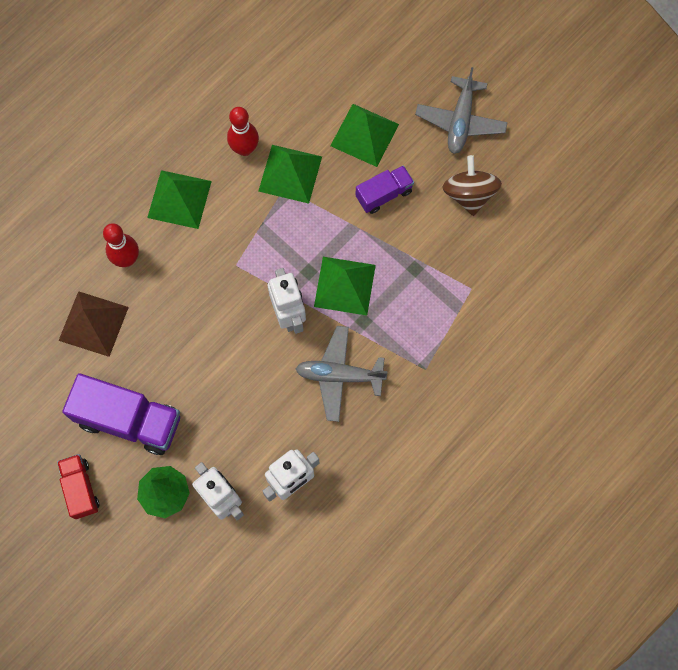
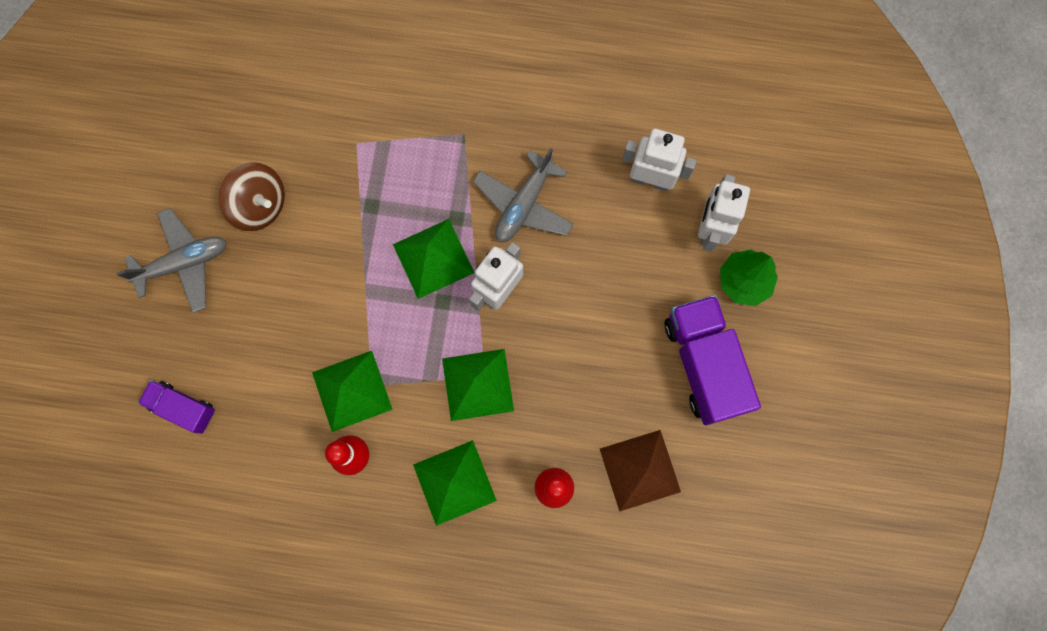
camera: 125 degrees left, 5 degrees up
red truck [57,454,99,519] -> none
grey plane [296,326,388,422] -> grey plane turned 60 degrees clockwise [473,148,574,242]
green pyramid [330,104,399,167] -> green pyramid moved to [442,349,514,421]
purple truck [356,165,414,214] -> purple truck moved to [138,380,215,434]
brown spinning top [442,155,502,216] -> brown spinning top turned 105 degrees counterclockwise [219,162,285,231]

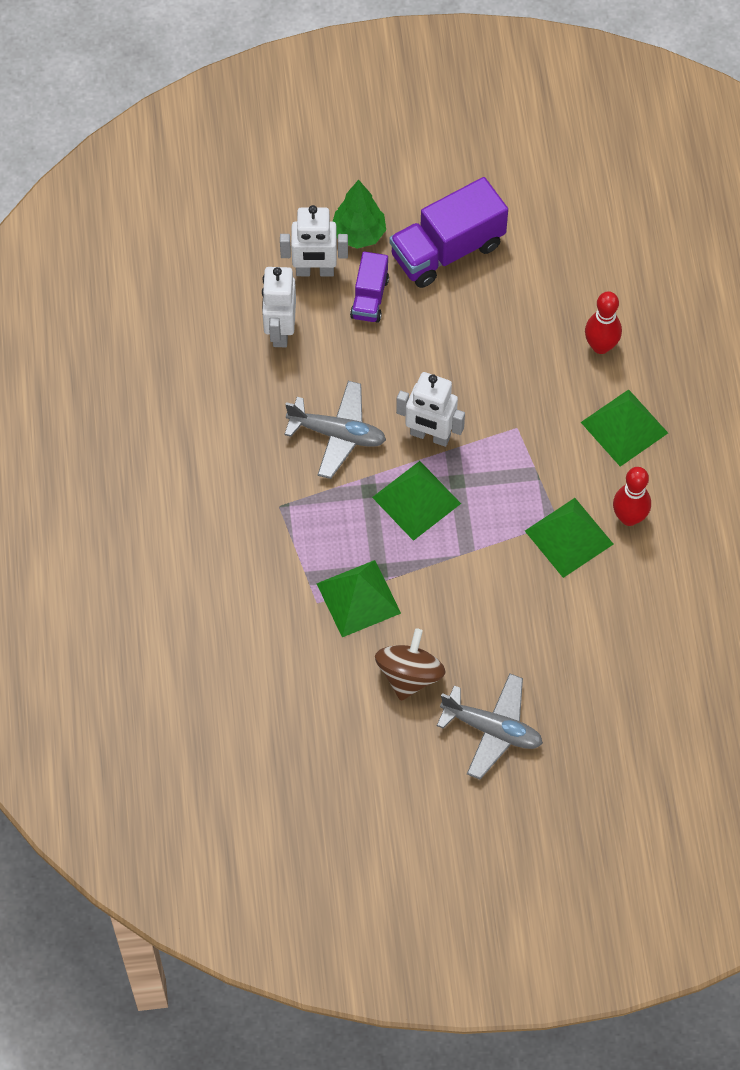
camera: 105 degrees left, 15 degrees down
grey plane [117,208,227,313] -> grey plane turned 150 degrees clockwise [437,673,543,779]
purple truck [138,380,215,434] -> purple truck moved to [350,252,389,323]
green pyramid [442,349,514,421] -> green pyramid moved to [316,560,401,637]
brown pyramid [600,430,681,512] -> none

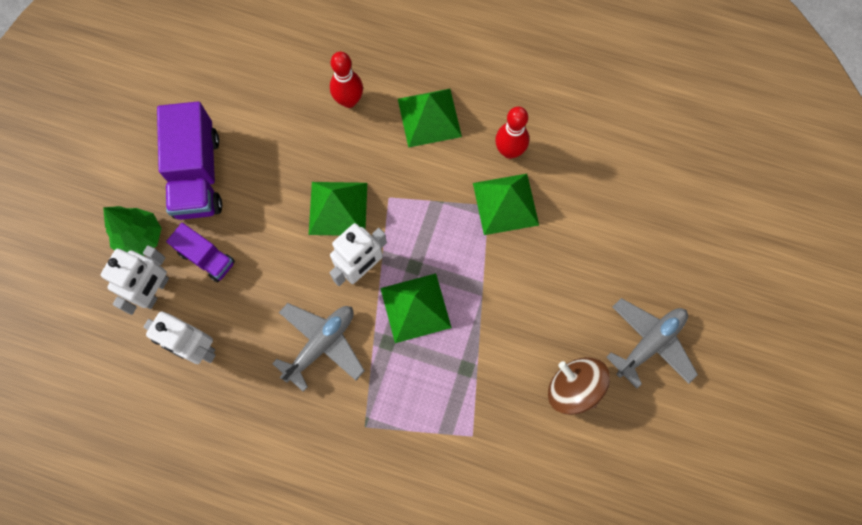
camera: 65 degrees left, 10 degrees up
green pyramid [316,560,401,637] -> green pyramid moved to [309,182,367,235]

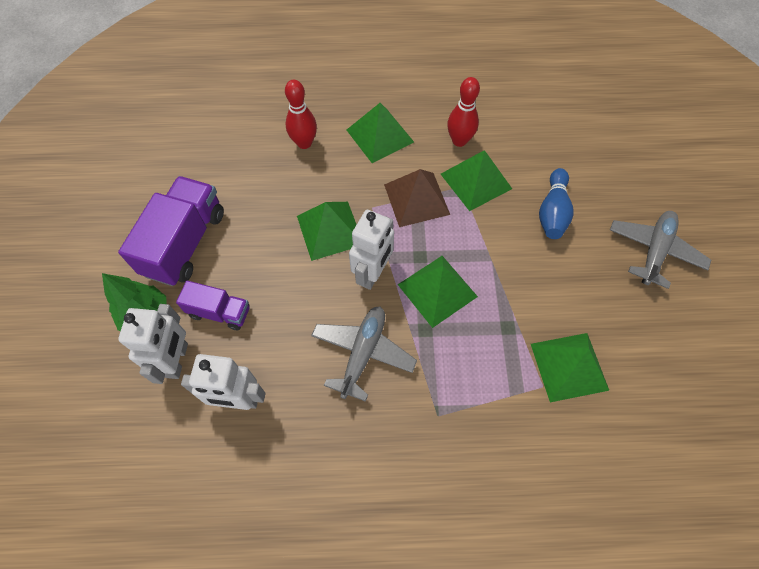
camera: 20 degrees left, 10 degrees down
purple truck [157,102,222,220] -> purple truck turned 135 degrees counterclockwise [118,176,224,286]
brown spinning top [548,357,610,415] -> none
none -> brown pyramid [384,169,450,227]
none -> green pyramid [531,333,609,402]
none -> blue bowling pin [539,168,574,239]

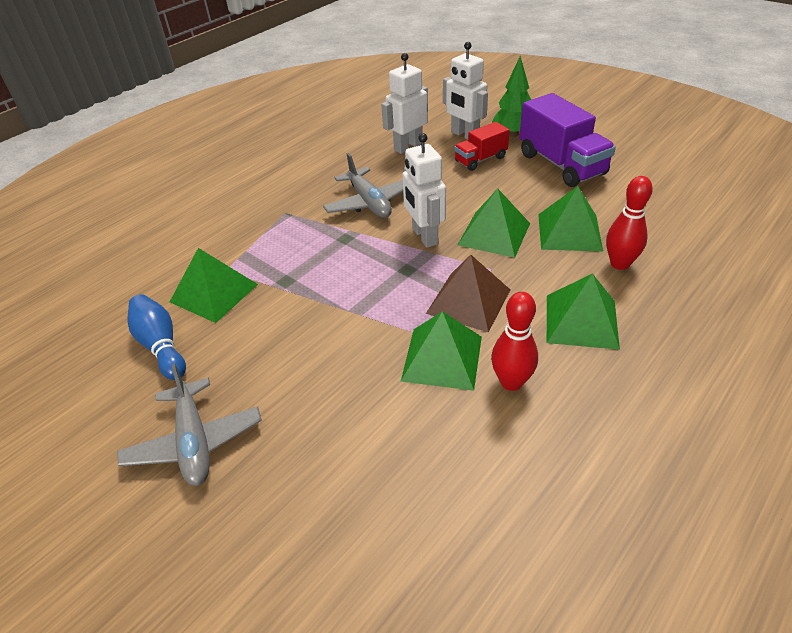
camera: 135 degrees right, 20 degrees down
purple truck [176,281,250,330] -> red truck [454,122,510,171]
green pyramid [398,256,478,328] -> green pyramid moved to [538,186,603,252]
blue bowling pin [539,168,574,239] -> blue bowling pin moved to [128,294,186,380]

